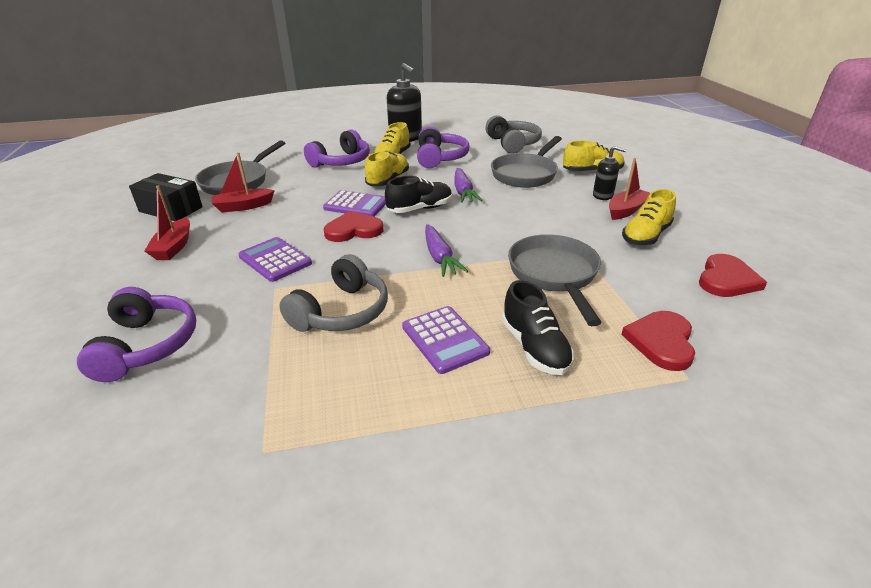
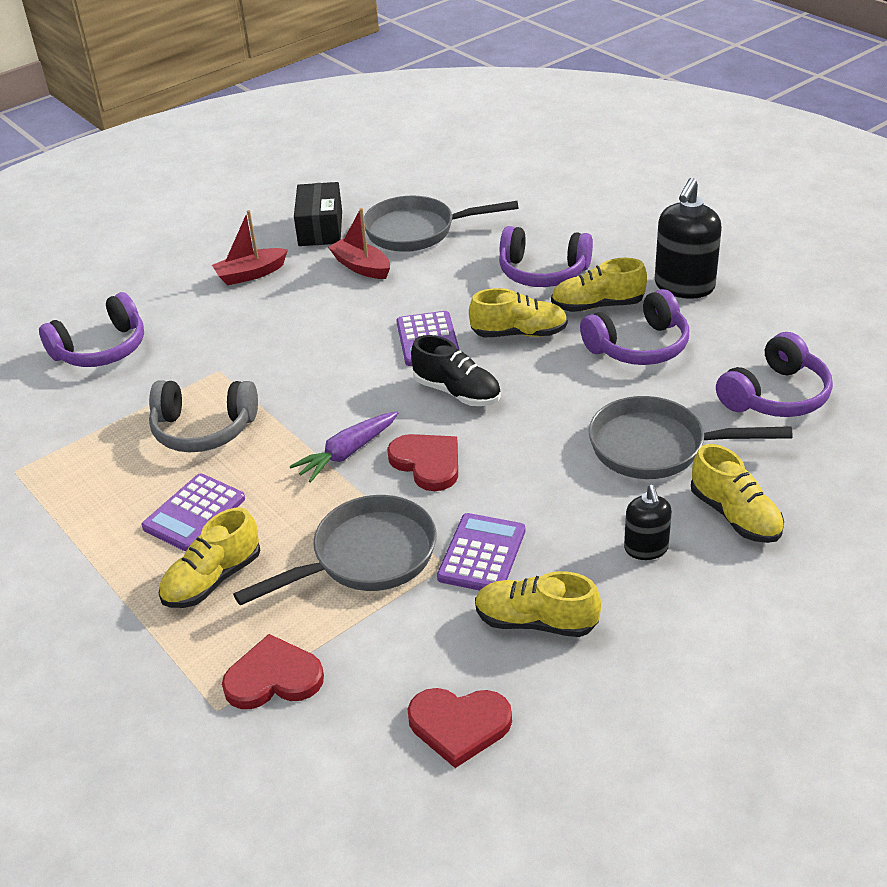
camera: 65 degrees right, 5 degrees up
purple calculator [238,237,312,282] -> purple calculator moved to [437,513,525,591]
red heart [323,211,383,242] -> red heart moved to [387,434,458,491]
purple carrot [454,168,482,203] -> none
grey headphones [485,115,542,154] -> purple headphones [716,332,833,417]
black shoe [502,280,574,375] -> yellow shoe [159,508,260,608]
red boat [609,158,650,220] -> none

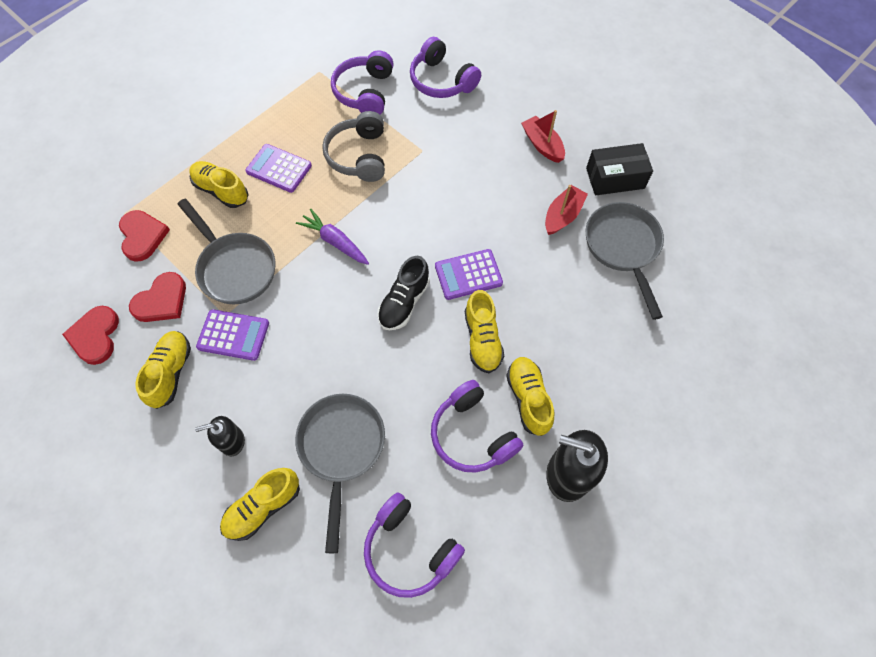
camera: 80 degrees right, 25 degrees up
red heart [387,434,458,491] -> red heart moved to [129,272,186,322]
purple headphones [499,226,593,287] -> purple headphones moved to [331,50,394,115]

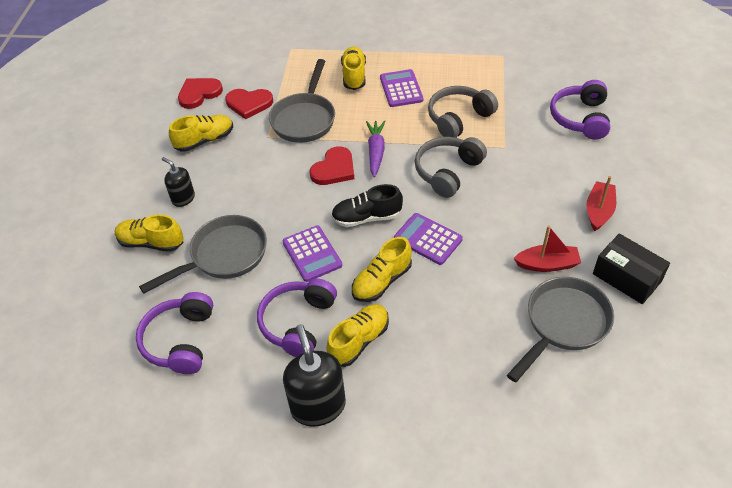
camera: 55 degrees right, 15 degrees down
red heart [119,210,170,262] -> red heart moved to [310,146,354,185]
purple calculator [196,309,269,361] -> purple calculator moved to [283,225,342,282]
purple headphones [331,50,394,115] -> none
none -> grey headphones [415,137,487,198]

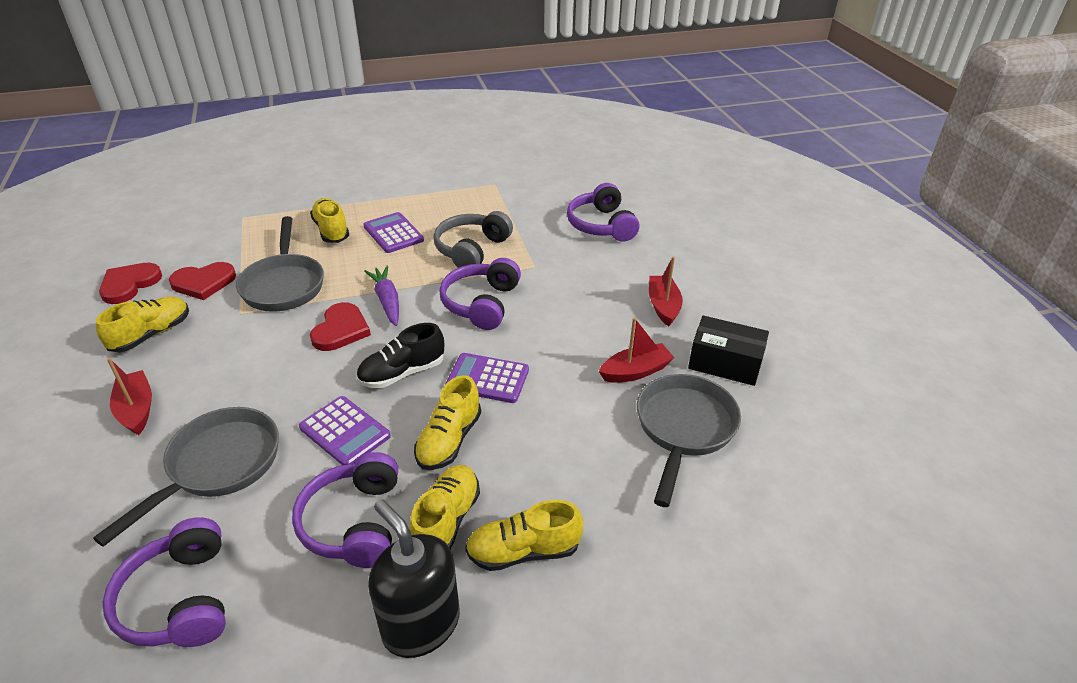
camera: 25 degrees left, 10 degrees down
yellow shoe [115,214,184,252] -> yellow shoe moved to [465,500,583,571]
black soap dispenser [162,157,195,207] -> red boat [107,358,152,435]
grey headphones [415,137,487,198] -> purple headphones [440,258,521,330]

